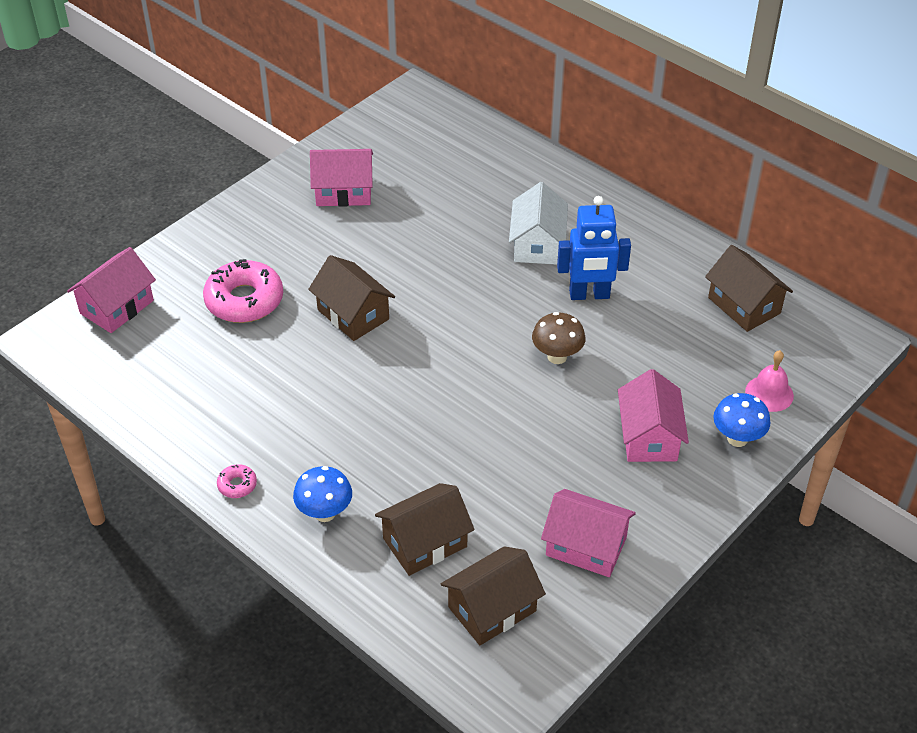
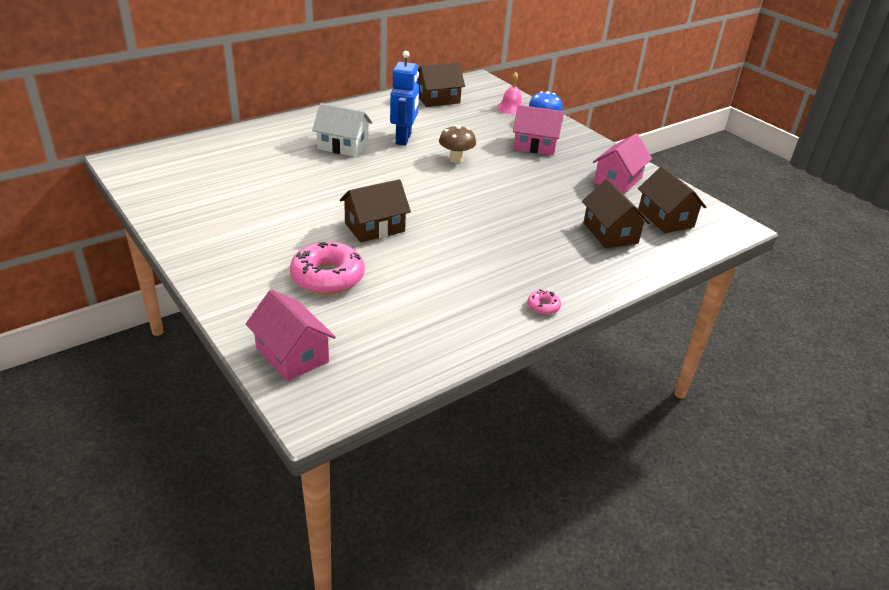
camera: 80 degrees left, 10 degrees down
blue mushroom [293,466,352,522] -> none
pink house [310,149,373,207] -> none

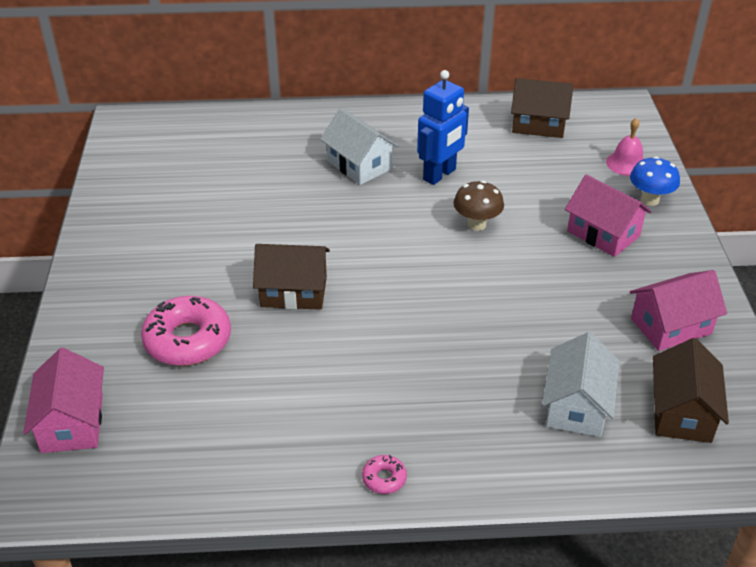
camera: 35 degrees right, 5 degrees up
brown house [582,179,650,248] -> white house [542,332,620,437]

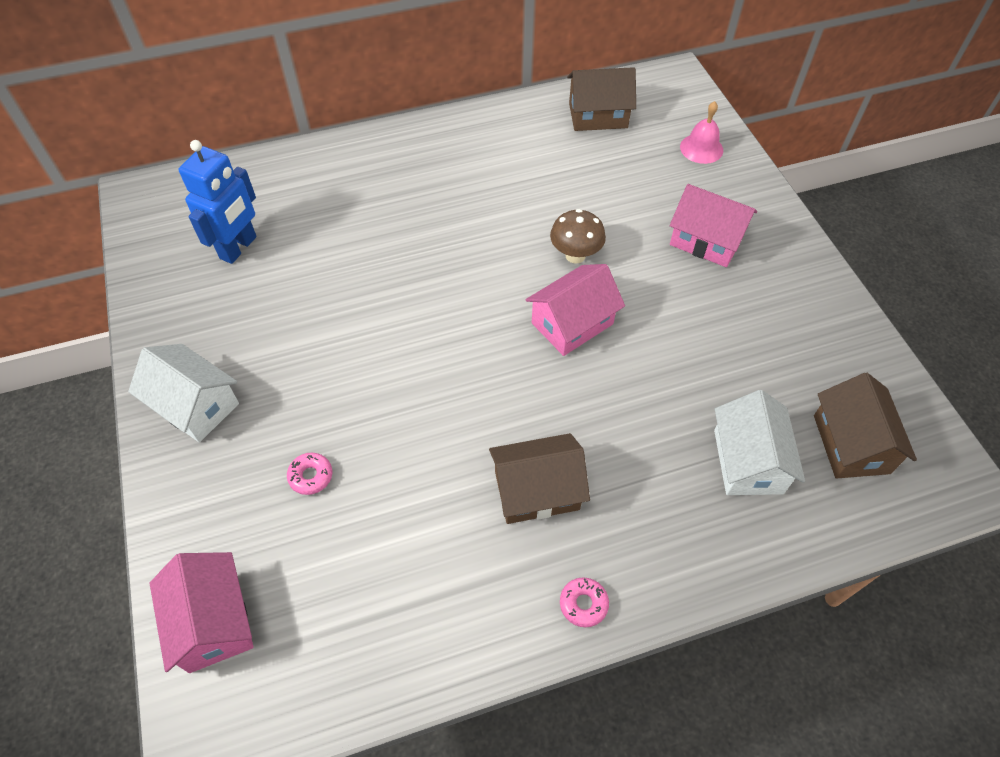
camera: 15 degrees left, 15 degrees up
pink donut [141,296,231,366] -> pink donut [287,453,332,495], size x0.45
brown house [253,244,330,310] -> brown house moved to [489,433,590,524]
white house [320,108,398,185] -> white house moved to [128,344,239,442]
blue robot [417,70,469,185] -> blue robot moved to [179,140,257,264]
blue mushroom [630,156,680,206] -> none
pink house [630,270,727,351] -> pink house moved to [525,264,625,356]

